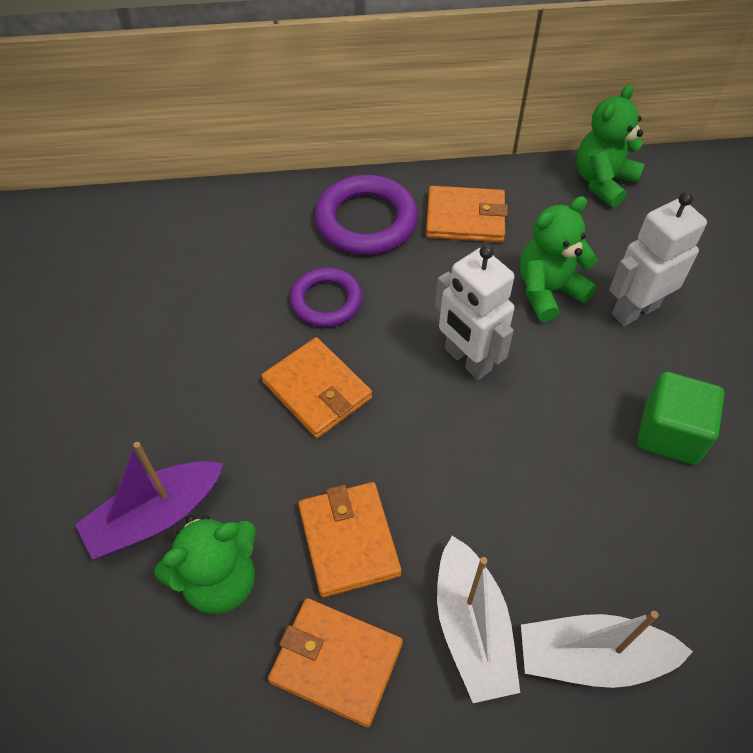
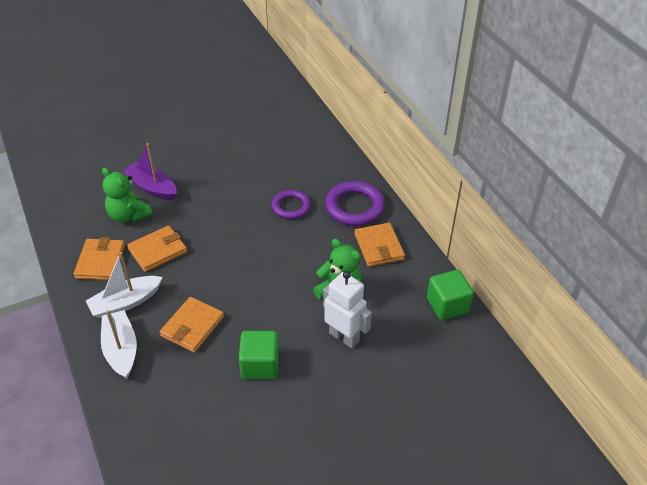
camera: 70 degrees right, 10 degrees down
orange wallet [261,337,372,438] -> orange wallet moved to [160,297,224,353]
white robot [435,245,514,380] -> none
green teddy bear [576,84,645,207] -> green cube [427,270,474,320]

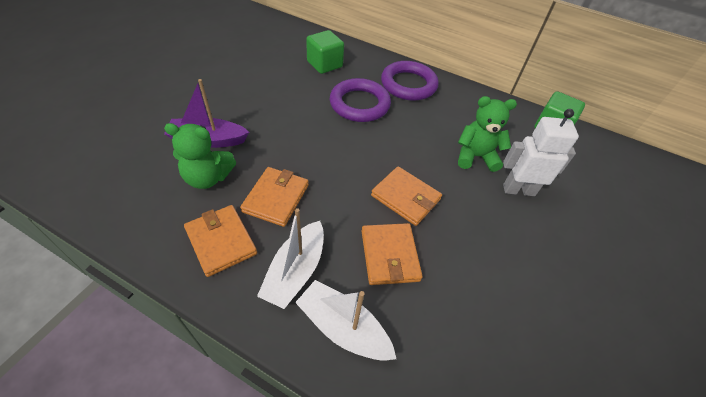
camera: 40 degrees left, 5 degrees up
green cube [239,331,279,379] -> green cube moved to [306,30,344,74]
purple ring [271,190,311,219] -> purple ring [330,78,391,122], size x1.53
orange wallet [354,223,405,267] -> orange wallet moved to [371,166,442,226]

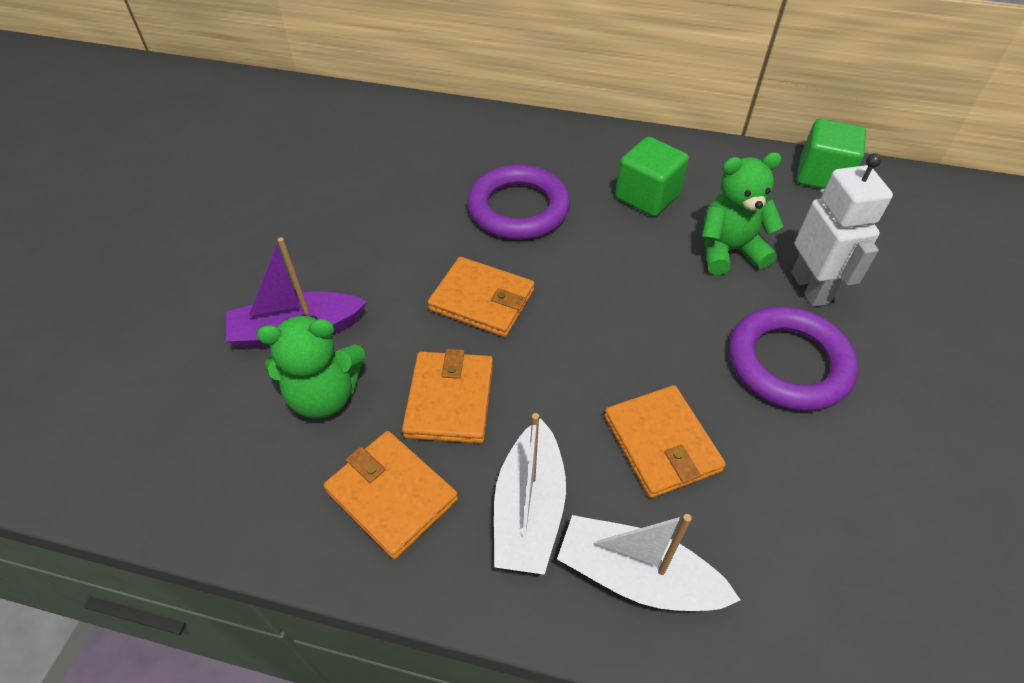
camera: 10 degrees left, 0 degrees up
green cube [306,30,344,74] -> green cube moved to [615,137,689,216]
orange wallet [371,166,442,226] -> orange wallet moved to [428,257,534,337]
purple ring [381,61,439,101] -> purple ring moved to [729,306,858,411]
white robot [503,109,579,196] -> white robot turned 90 degrees clockwise [791,153,893,307]

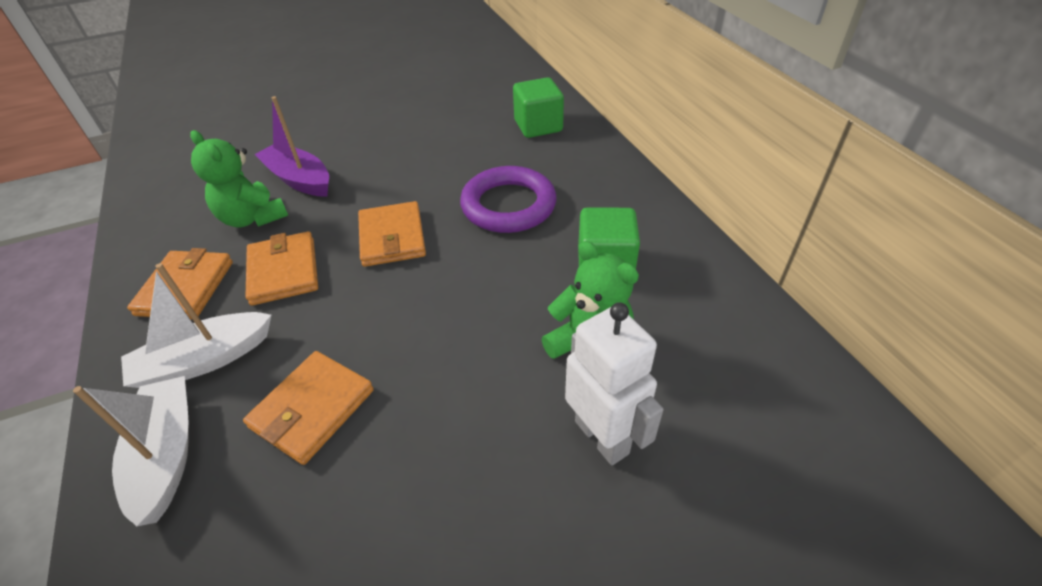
camera: 55 degrees right, 5 degrees down
orange wallet [402,349,493,444] -> orange wallet turned 75 degrees counterclockwise [246,231,318,306]
purple ring [729,306,858,411] -> none
white robot [791,153,893,307] -> white robot turned 75 degrees counterclockwise [565,302,663,465]
green cube [797,119,866,189] -> green cube moved to [513,77,564,138]

